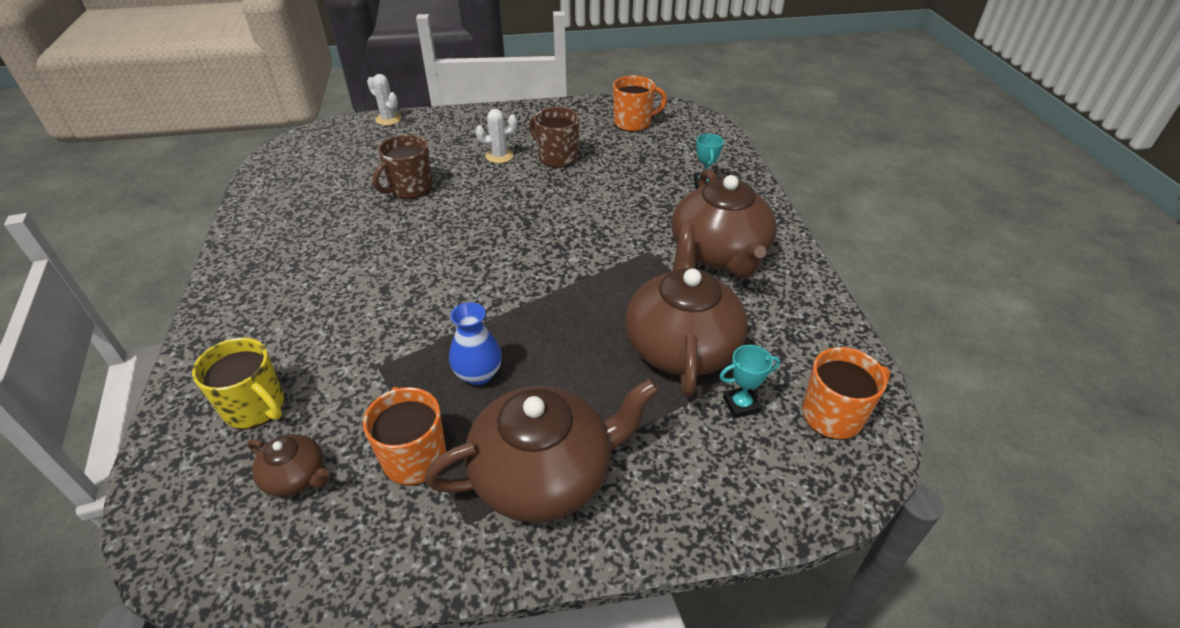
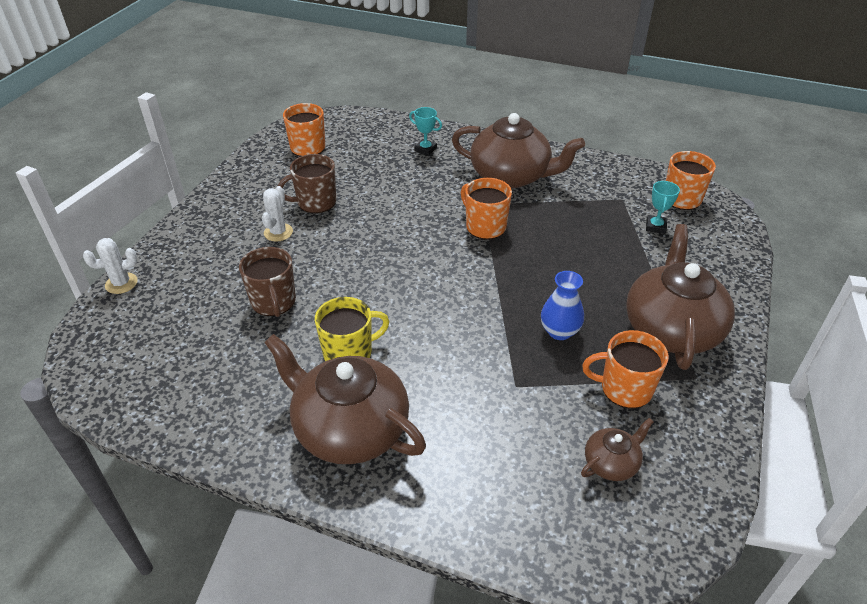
camera: 60 degrees left, 0 degrees up
yellow mug [192,338,284,429] -> yellow mug moved to [315,297,390,361]
brown teapot [625,224,748,396] -> brown teapot moved to [264,334,426,464]
none -> orange mug [461,178,512,240]

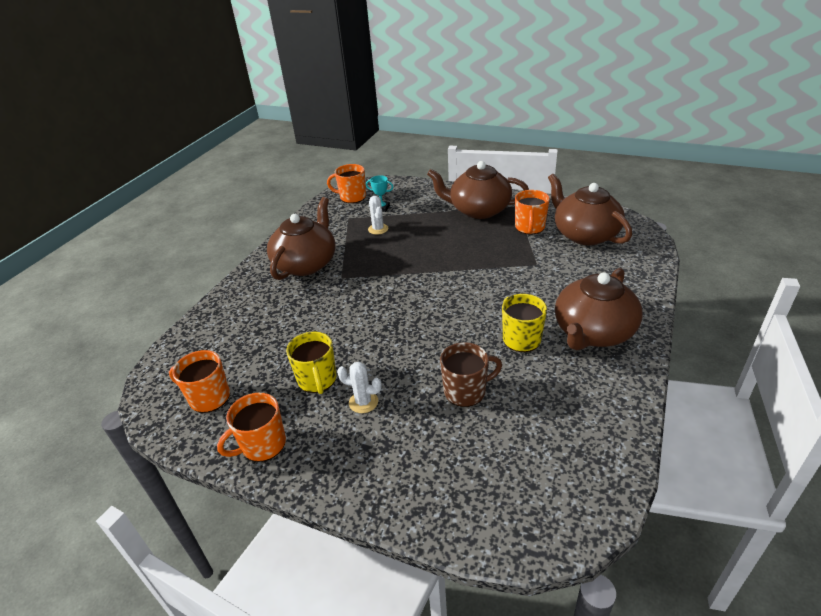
camera: 85 degrees left, 5 degrees down
white cactus [83,238,138,294] -> white cactus moved to [368,196,388,235]
brown mug [278,154,336,213] -> yellow mug [286,332,337,394]
turquoise trophy [409,107,442,156] -> none
orange mug [461,178,512,240] -> orange mug moved to [217,393,286,462]
blue vase [541,271,584,340] -> none
brown teapot [581,418,653,481] -> brown teapot [548,174,632,245], size x2.14

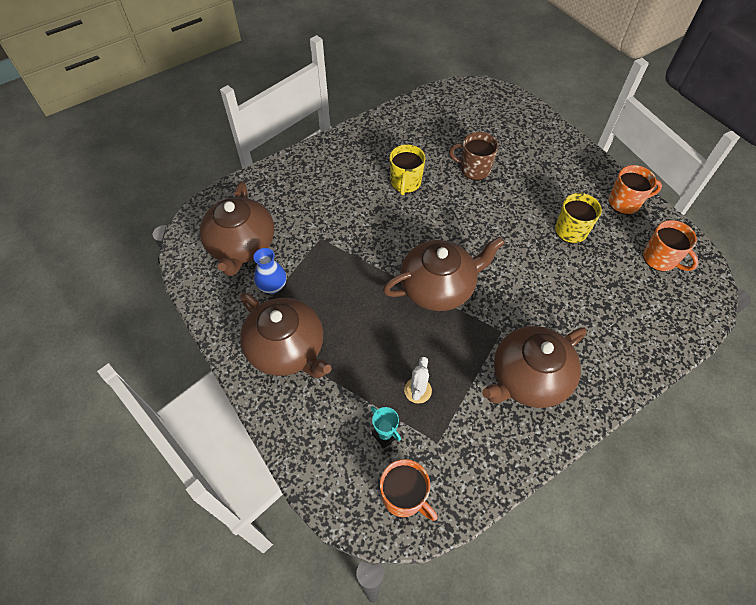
camera: 150 degrees left, 20 degrees up
white cactus [337,362,382,413] -> none
orange mug [515,190,550,234] -> blue vase [253,248,286,294]
brown teapot [555,268,643,350] -> brown teapot moved to [383,236,505,311]

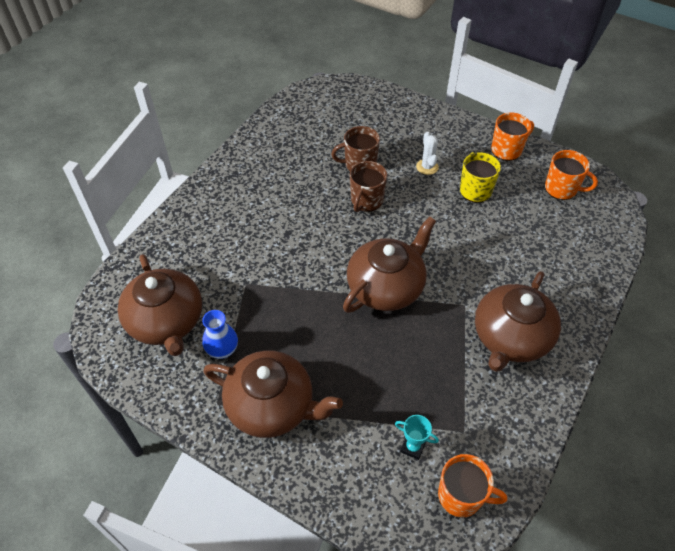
camera: 25 degrees left, 5 degrees down
yellow mug [389,144,425,195] -> none
white cactus [404,357,432,403] -> white cactus moved to [416,132,439,175]
none -> brown mug [350,161,388,212]

